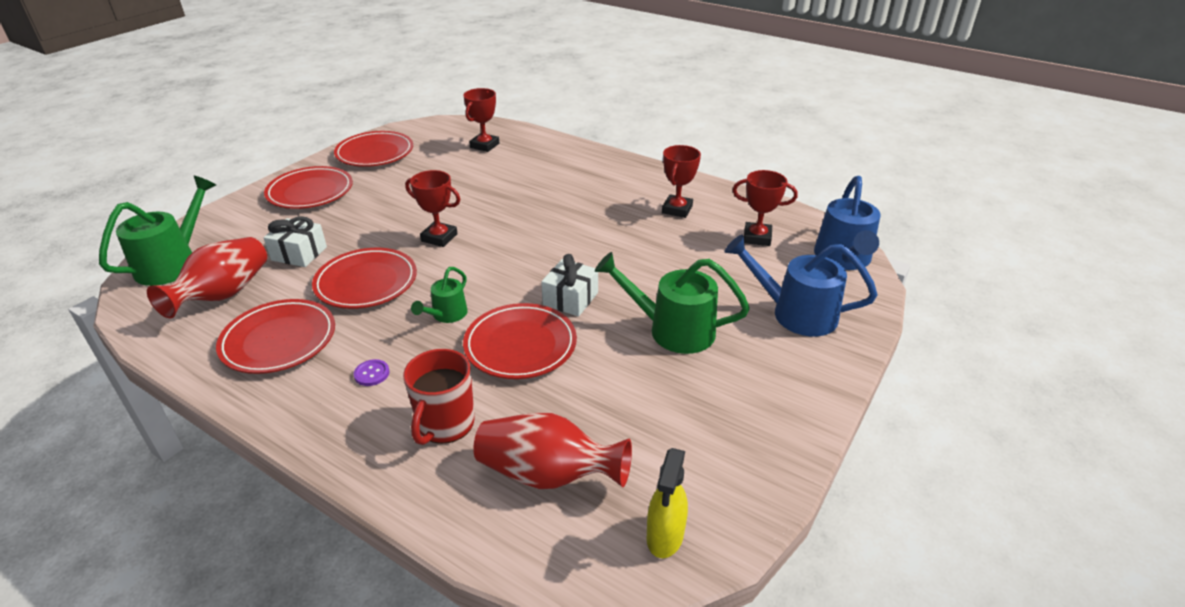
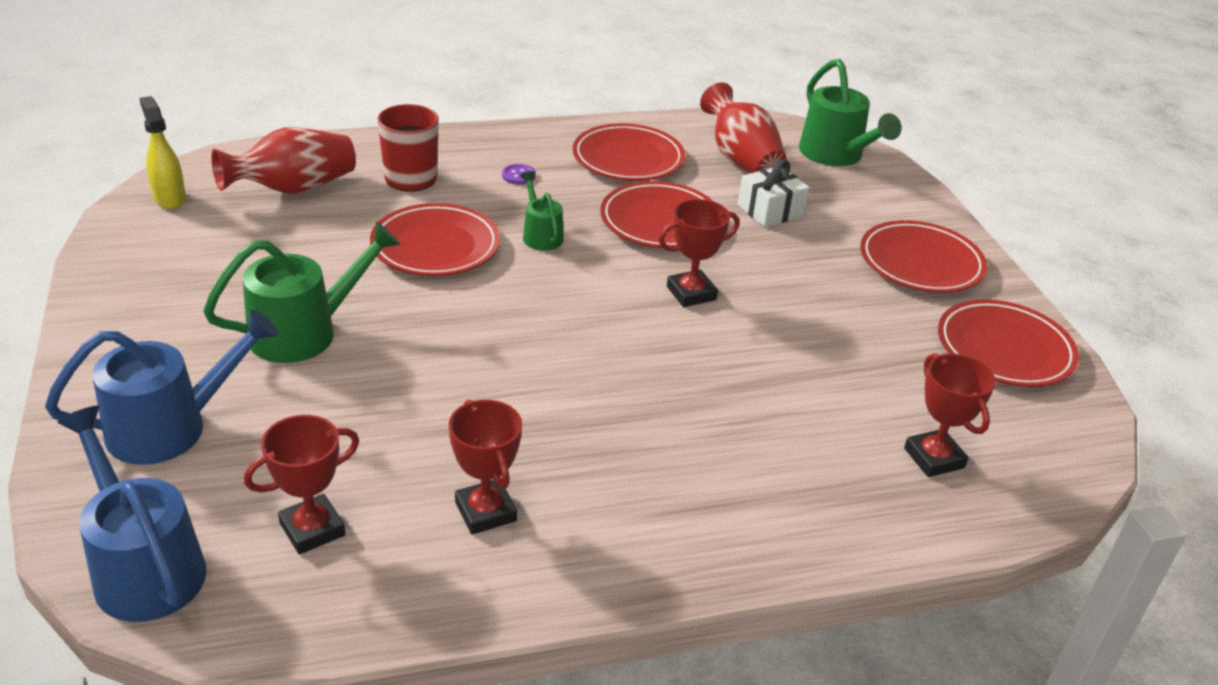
camera: 130 degrees right, 0 degrees up
white gift [541,254,598,317] -> none

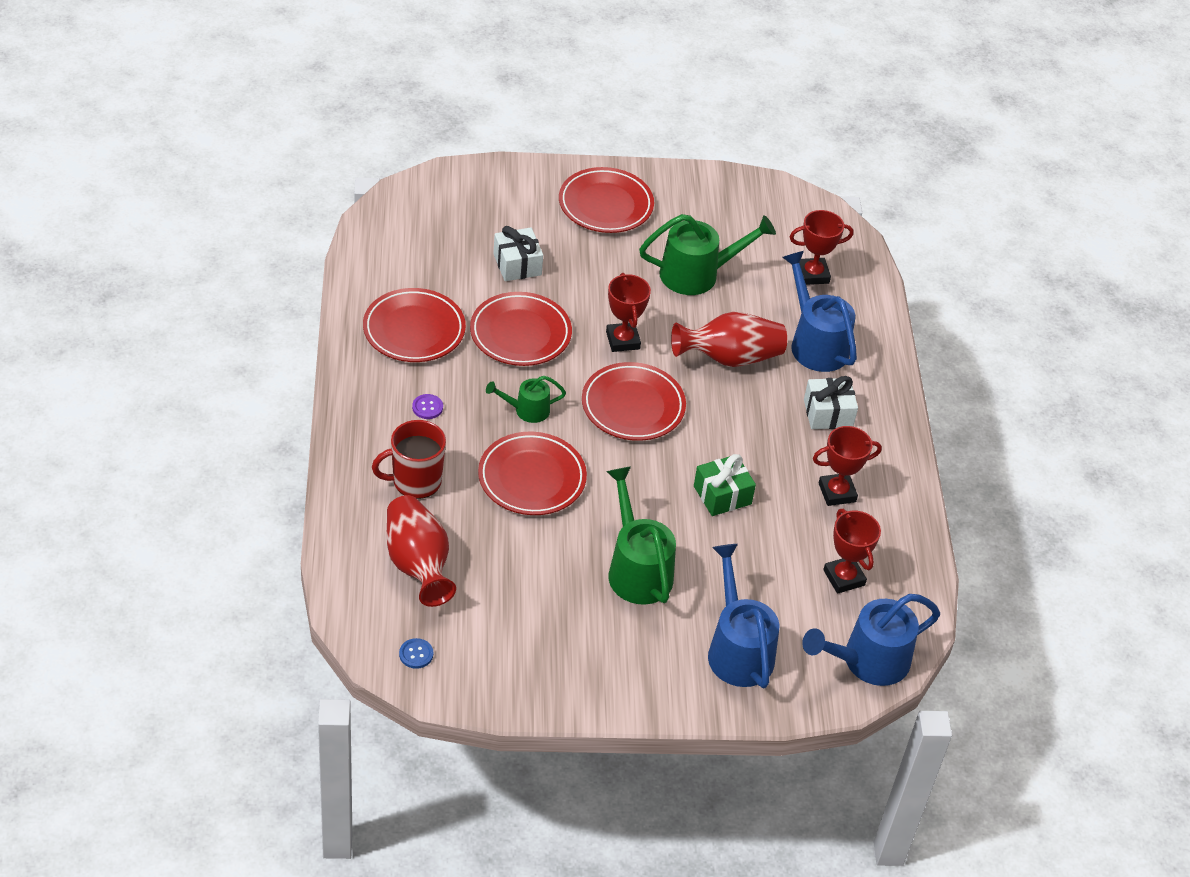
camera: 80 degrees left, 10 degrees up
yellow spray bottle [139,96,186,209] -> blue button [399,638,433,669]
red vase [700,82,787,173] -> red vase moved to [671,312,787,367]
green watering can [799,59,902,166] -> green watering can moved to [639,214,776,295]
red plate [938,299,1079,387] -> red plate moved to [582,362,686,441]
none -> green gift [694,454,756,516]
none -> blue watering can [782,251,857,372]
none -> white gift [804,376,858,429]

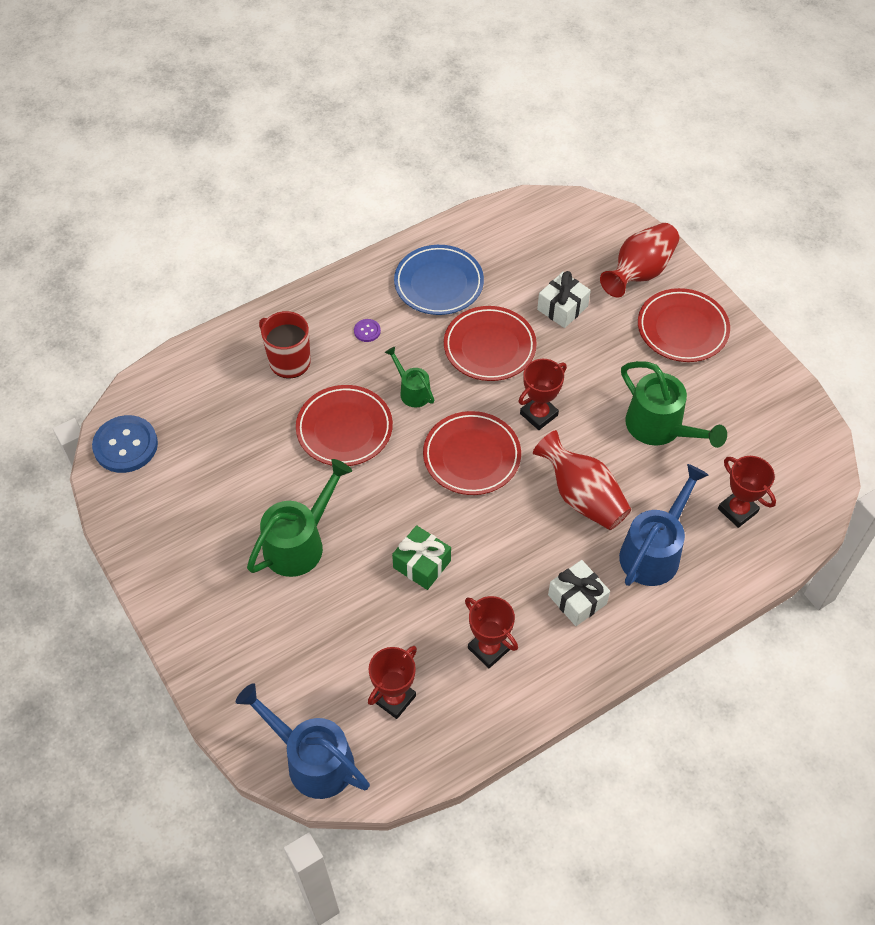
camera: 65 degrees right, 10 degrees up
red plate [363,288,466,362] -> blue plate [394,245,484,315]
red vase [387,495,456,607] -> red vase moved to [600,223,679,298]
blue button [399,638,433,669] -> blue button [92,415,158,473], size x2.24
blue watering can [708,544,779,688] -> none

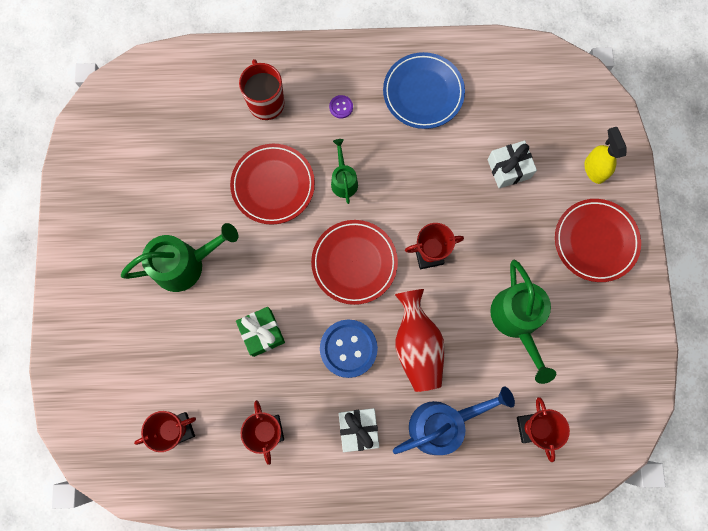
camera: 30 degrees right, 20 degrees up
blue button [92,415,158,473] -> blue button moved to [320,319,378,378]
blue watering can [236,683,370,799] -> none
red plate [444,306,537,381] -> none
red vase [600,223,679,298] -> yellow spray bottle [585,127,627,184]

